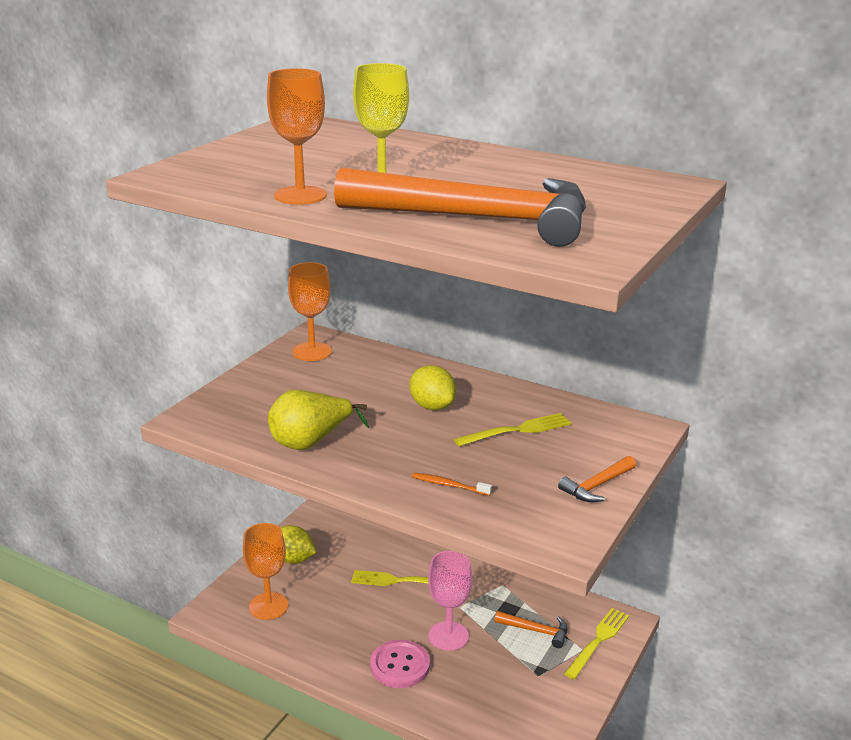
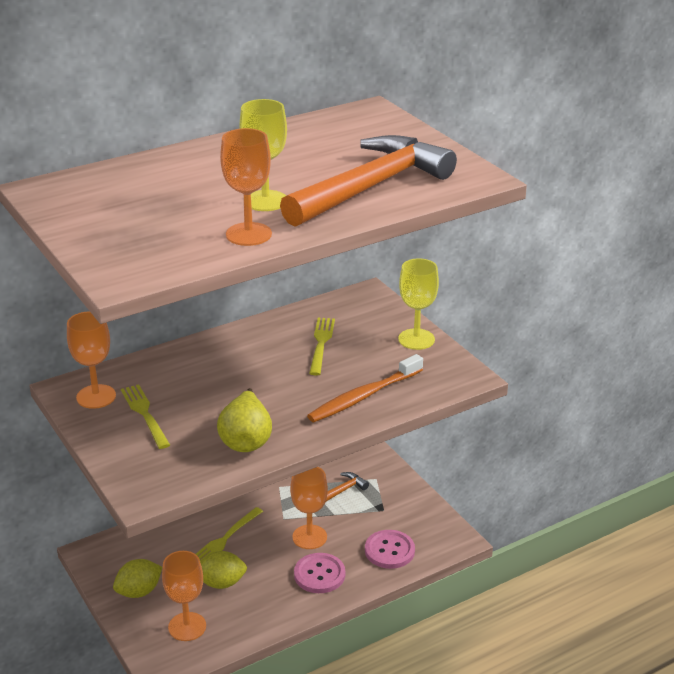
camera: 60 degrees left, 5 degrees up
yellow lemon [409,365,456,410] -> yellow lemon moved to [200,551,247,589]
orange toothbrush [412,473,492,496] -> orange toothbrush [307,354,423,422], size x2.14
pink goblet [428,551,472,651] -> orange goblet [290,467,328,549]
orange hammer [558,456,636,502] -> yellow goblet [398,258,439,350]
yellow fork [564,608,629,679] -> yellow fork moved to [121,384,170,449]
none -> pink button [365,530,415,569]

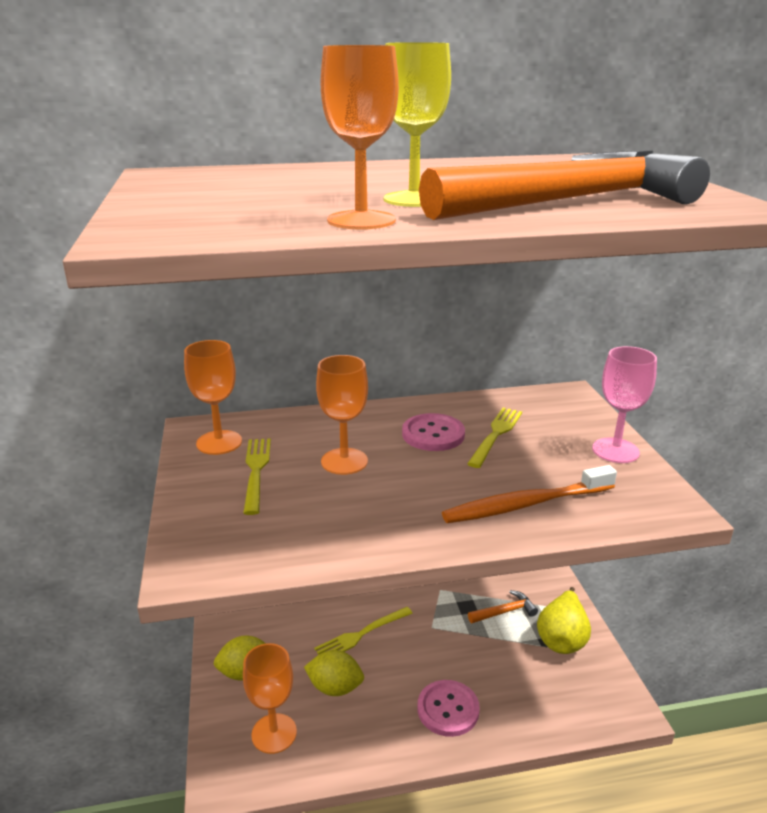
camera: 20 degrees right, 5 degrees down
yellow pear [217,388,272,452] -> yellow pear moved to [537,587,591,654]
orange goblet [290,467,328,549] -> orange goblet moved to [316,355,368,475]
pink button [365,530,415,569] -> pink button moved to [402,413,465,451]
yellow goblet [398,258,439,350] -> pink goblet [592,346,657,463]

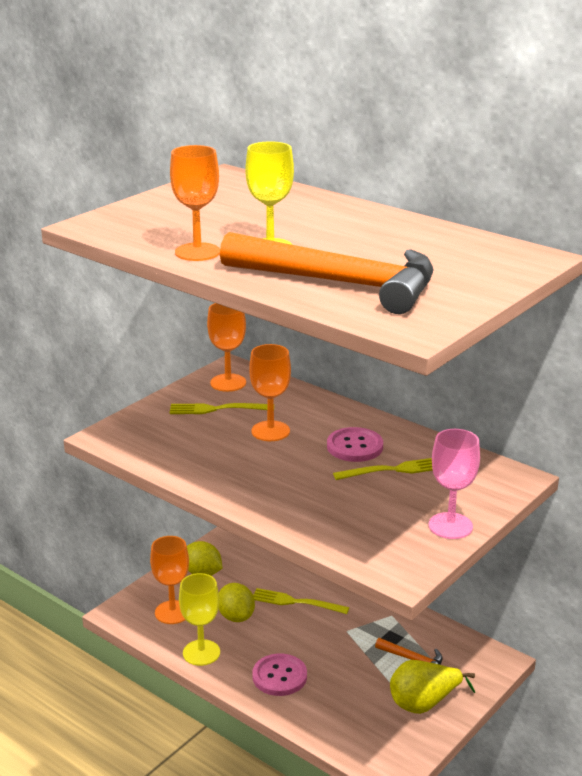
camera: 50 degrees right, 0 degrees up
yellow fork [244,438,271,515] -> yellow fork turned 135 degrees counterclockwise [170,403,267,414]
orange toothbrush [442,465,617,523] -> none
none -> yellow goblet [179,573,220,666]

